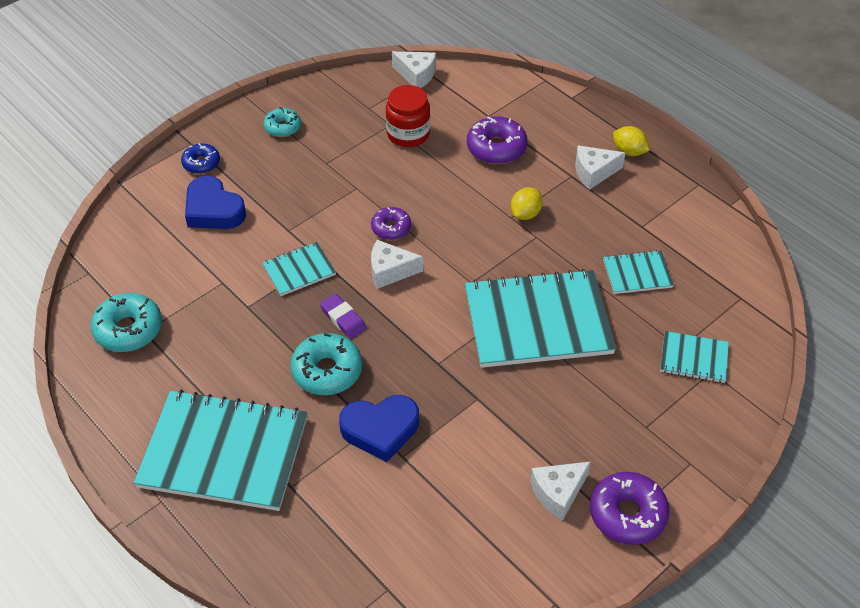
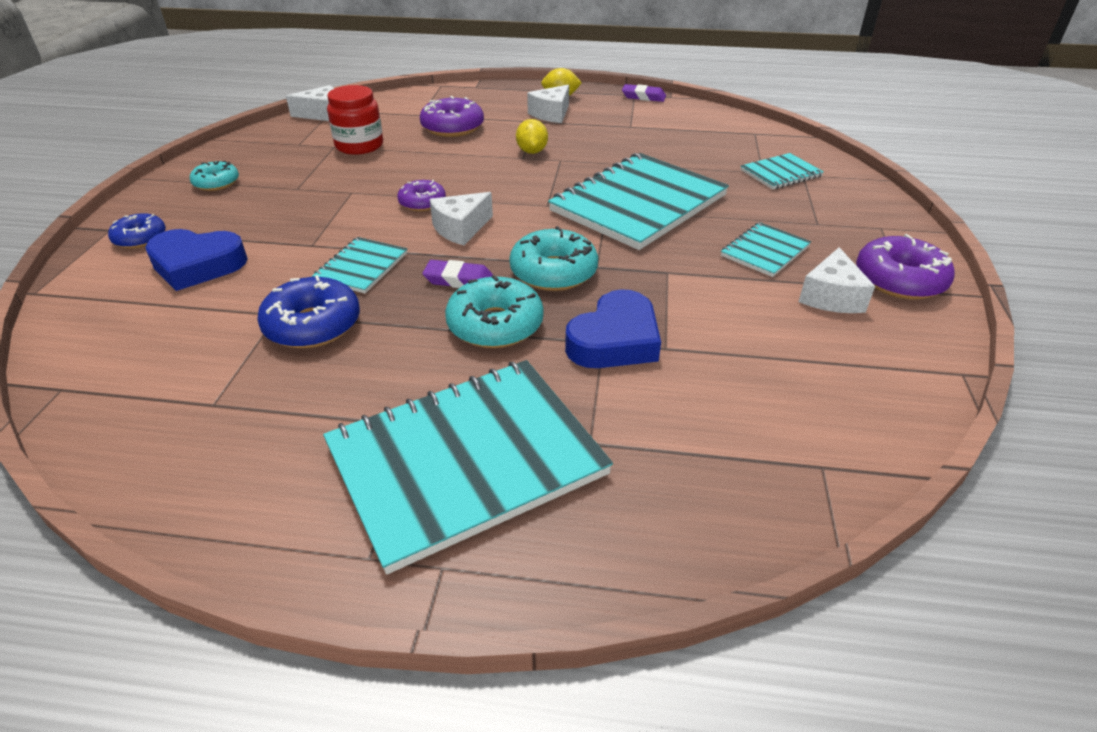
camera: 40 degrees left, 10 degrees down
turquoise donut [91,293,162,352] -> turquoise donut moved to [509,226,598,291]
turquoise notebook [603,250,674,294] -> turquoise notebook moved to [721,222,811,277]
none -> blue donut [257,275,360,348]
none -> purple eraser [622,84,666,102]

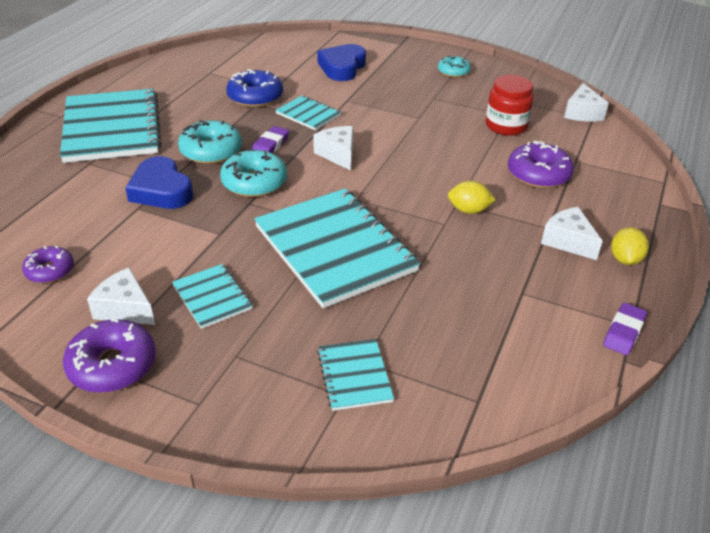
camera: 105 degrees right, 0 degrees up
blue donut [108,213,166,249] -> none
purple donut [397,180,446,211] -> purple donut moved to [22,246,74,283]

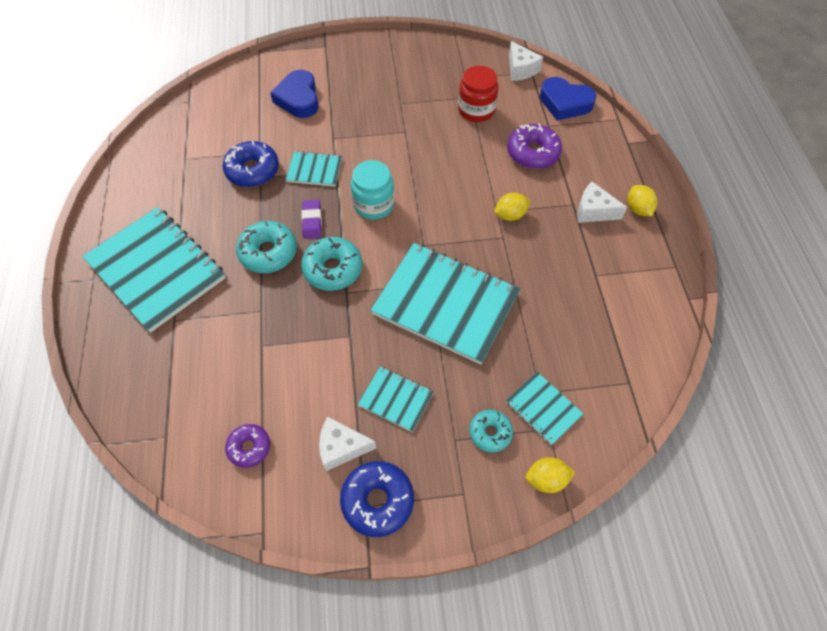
camera: 30 degrees left, 20 degrees up
purple donut [63,318,156,393] -> blue donut [340,461,414,537]
blue heart [125,156,193,209] -> blue heart moved to [540,77,596,121]
white cheese [313,126,353,171] -> turquoise jar [351,160,394,219]
turquoise donut [438,56,471,78] -> turquoise donut moved to [469,410,513,452]
purple eraser [603,303,647,355] -> none
none -> yellow lemon [526,457,575,493]

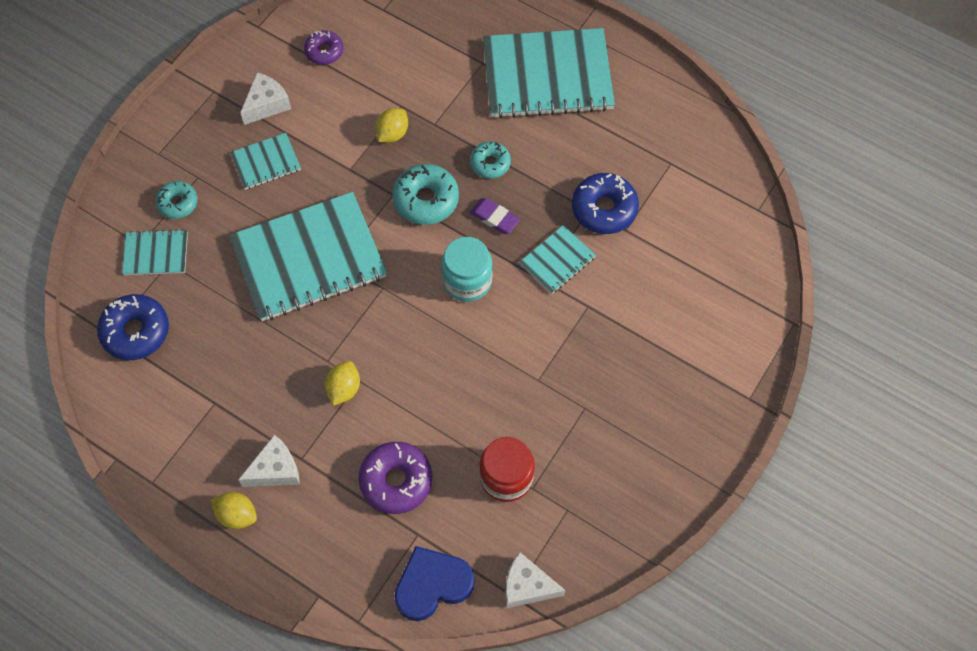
camera: 130 degrees right, 5 degrees up
turquoise donut [236,221,297,273] -> turquoise donut [470,141,511,179], size x0.62
blue heart [270,70,319,118] -> none
blue donut [340,461,414,537] -> blue donut moved to [97,294,169,360]
yellow lemon [526,457,575,493] -> yellow lemon moved to [375,108,408,143]

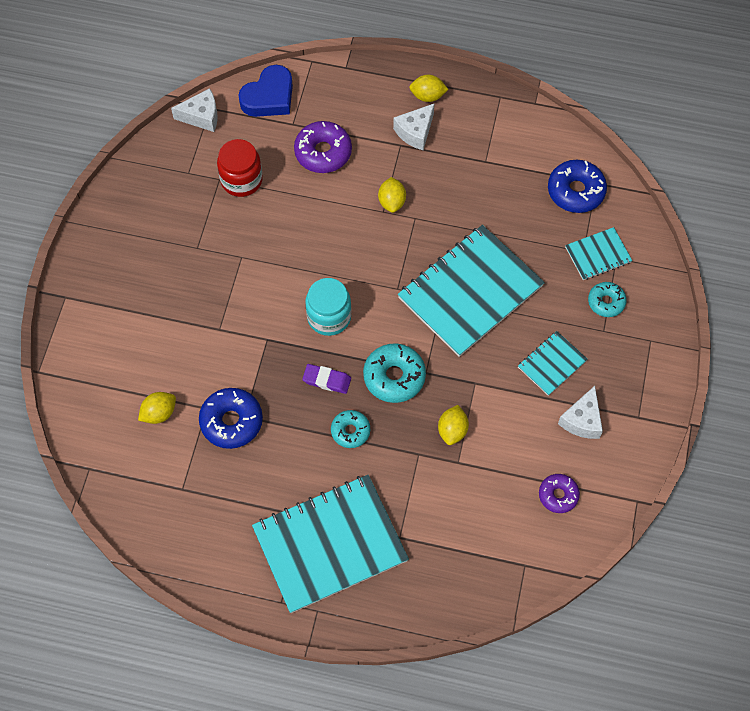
camera: 160 degrees right, 0 degrees up
turquoise notebook [519,225,596,294] -> none
none -> yellow lemon [138,392,176,424]

